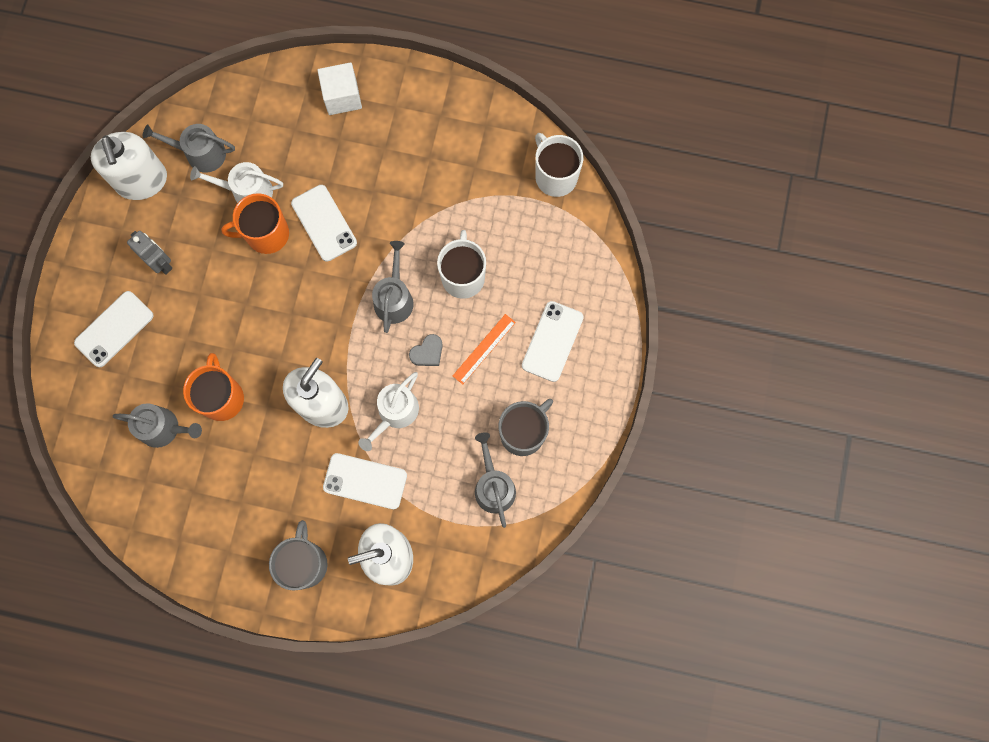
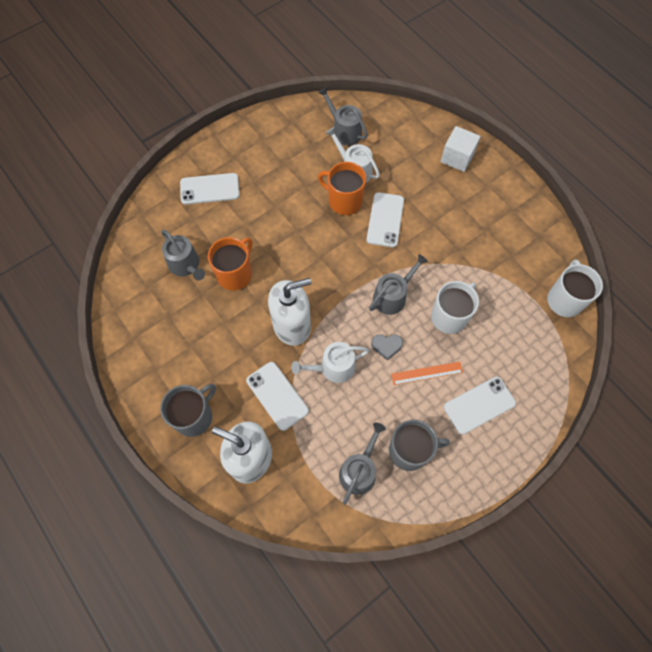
camera: 40 degrees right, 10 degrees down
white soap dispenser [91,132,167,200] -> none
grey robot [127,231,172,275] -> none

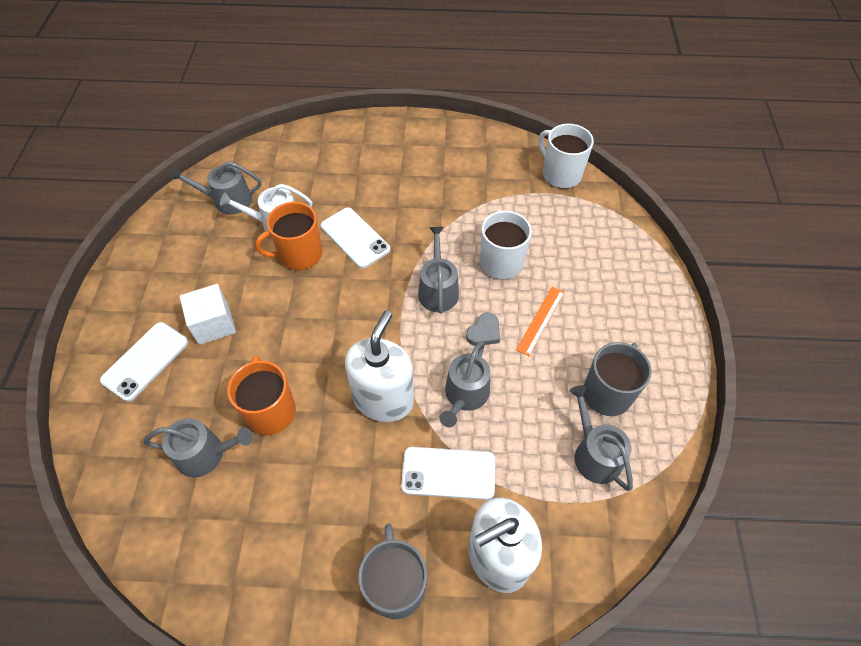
camera: 50 degrees left, 10 degrees down
white watering can [291,342,369,383] -> grey watering can [440,341,490,427]
white cube [440,126,481,172] -> white cube moved to [179,284,236,345]
white phone [444,377,516,434] -> none

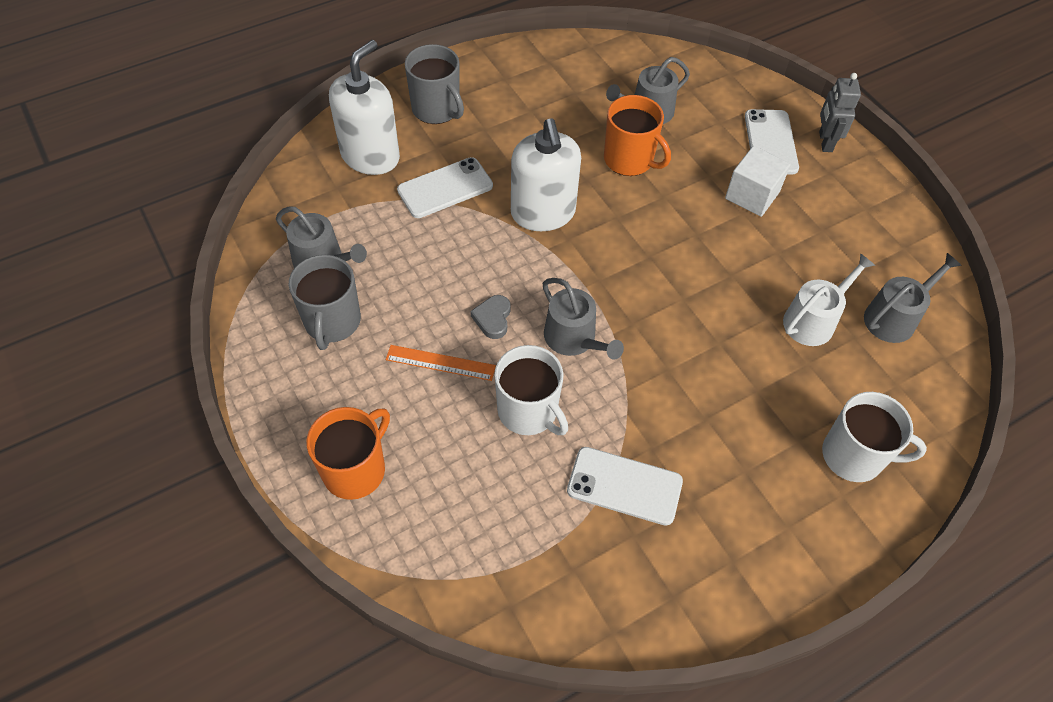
camera: 145 degrees right, 0 degrees up
orange mug [255,202,322,270] -> orange mug moved to [307,407,390,500]
white phone [321,207,390,269] -> white phone moved to [567,447,683,526]
grey watering can [440,341,490,427] -> none
orange ruler [516,287,565,356] -> orange ruler turned 75 degrees counterclockwise [386,345,496,381]
white mug [538,124,594,189] -> white mug moved to [822,392,927,482]
none -> grey robot [819,73,861,152]

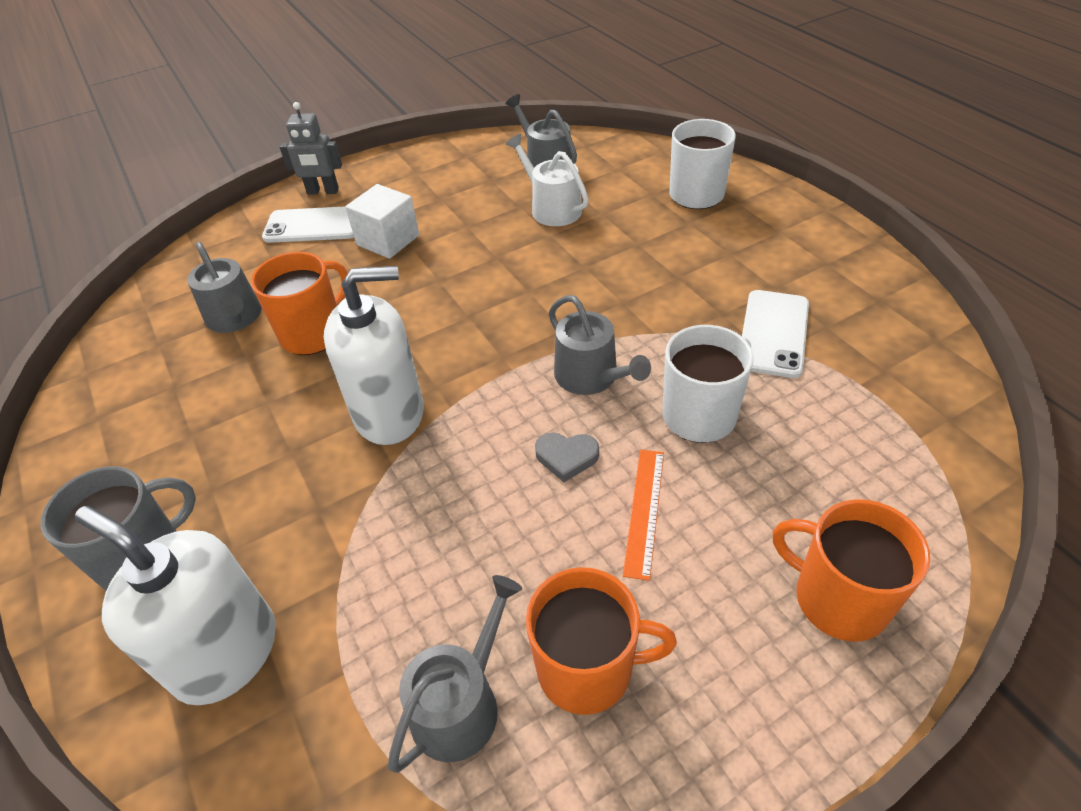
camera: 85 degrees left, 10 degrees down
grey mug [289,255,361,350] -> orange mug [526,567,677,715]
white phone [397,157,493,218] -> none
grey watering can [543,278,624,360] -> grey watering can turned 90 degrees clockwise [549,295,651,395]

